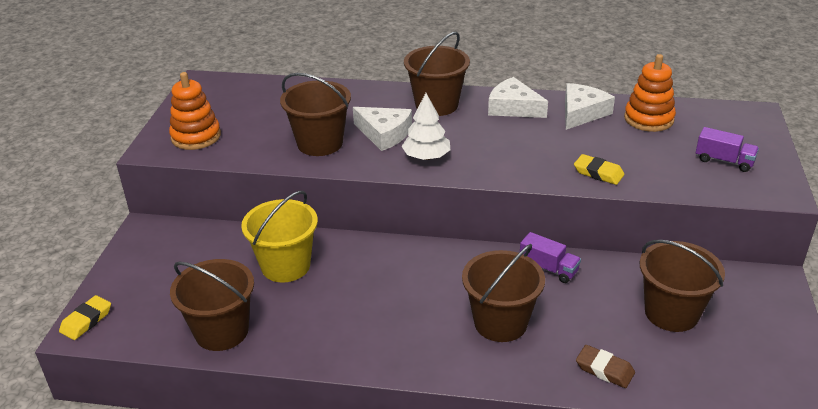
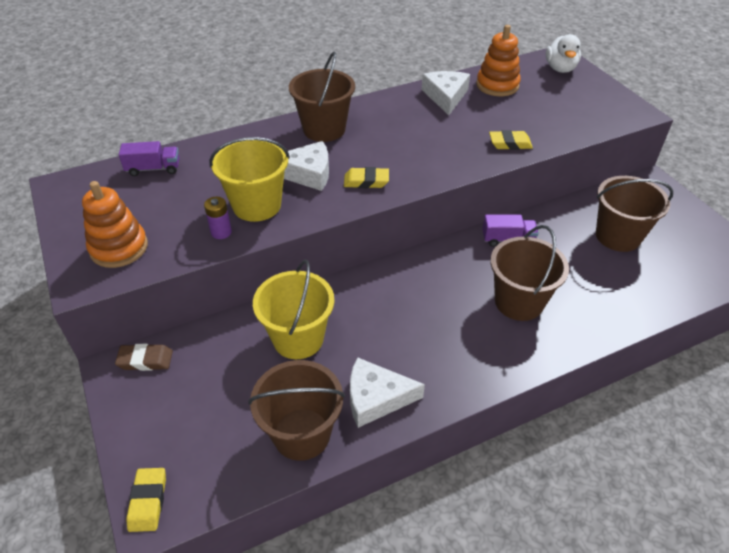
camera: 35 degrees left, 10 degrees up
brown bucket [280,73,351,156] -> yellow bucket [209,137,290,222]
white tree [402,93,450,160] -> yellow eraser [344,167,389,188]
white cheese [488,77,548,118] -> white cheese moved to [350,357,425,428]
brown eraser [576,345,635,388] -> brown eraser moved to [115,344,173,371]
purple truck [696,127,759,172] -> purple truck moved to [119,141,179,176]
none -> purple battery [204,197,232,239]
none -> white duck [546,34,581,73]

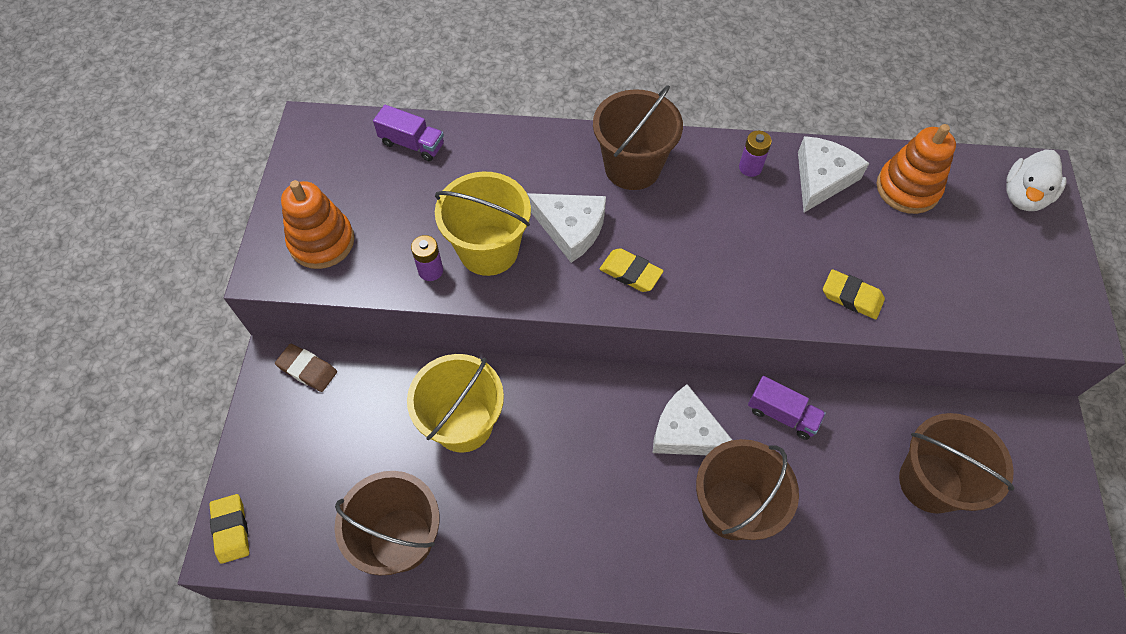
camera: 30 degrees right, 15 degrees up
yellow eraser [126,468,166,532] -> yellow eraser turned 45 degrees counterclockwise [209,494,249,564]
white cheese [350,357,425,428] -> white cheese moved to [653,384,732,455]
none -> purple battery [739,131,772,177]

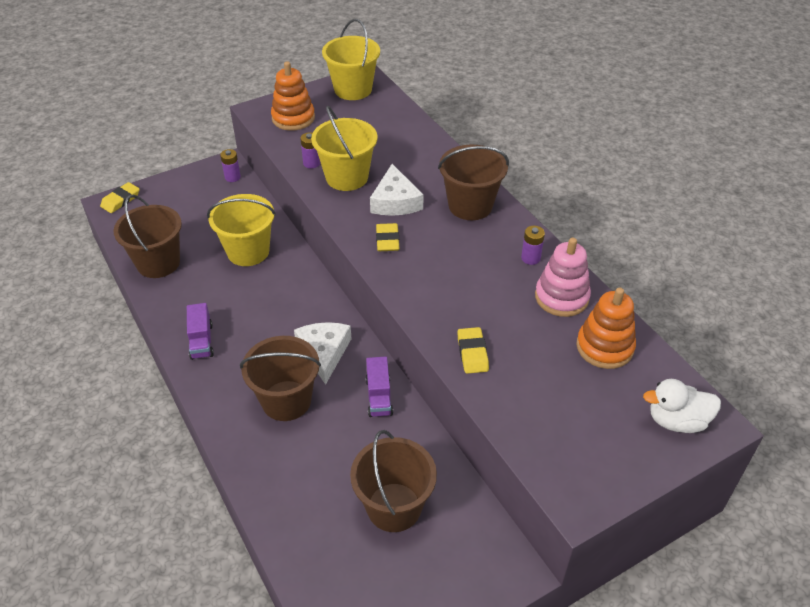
camera: 55 degrees right, 15 degrees down
brown eraser [275,344,337,392] -> purple battery [220,149,241,182]
purple truck [373,105,444,161] -> purple truck moved to [187,303,214,360]
white cheese [798,136,869,213] -> pink stacking toy [535,238,591,317]
none -> yellow bucket [322,19,380,100]

